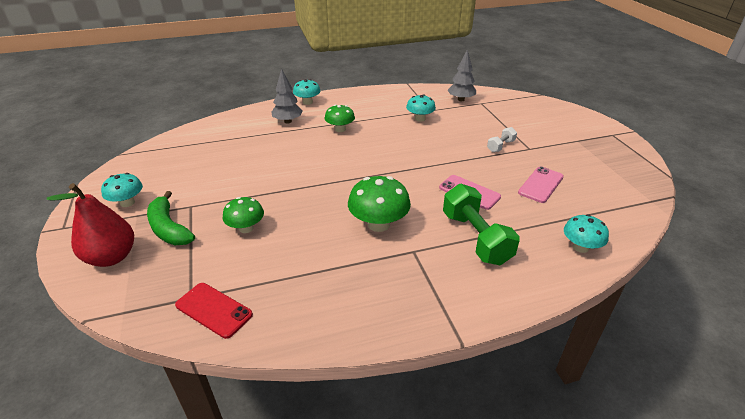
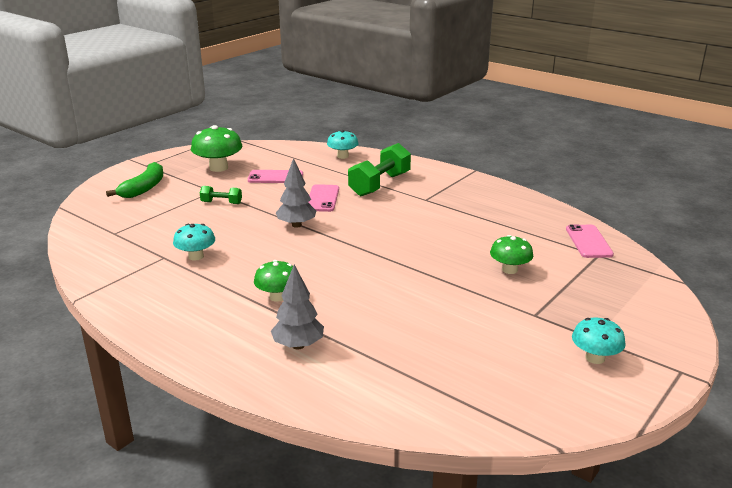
camera: 125 degrees left, 10 degrees down
red pear [47,183,134,267] -> none
green banana [147,191,195,245] -> green banana moved to [106,162,163,198]
red phone [175,283,253,339] -> pink phone [566,224,614,258]
turquoise mushroom [293,79,321,105] -> none
green mushroom [348,176,411,232] -> green mushroom moved to [191,125,242,172]
grey tree [448,49,476,101] -> grey tree moved to [276,158,316,228]
white dumbbell [487,127,517,152] -> green dumbbell [200,186,242,204]

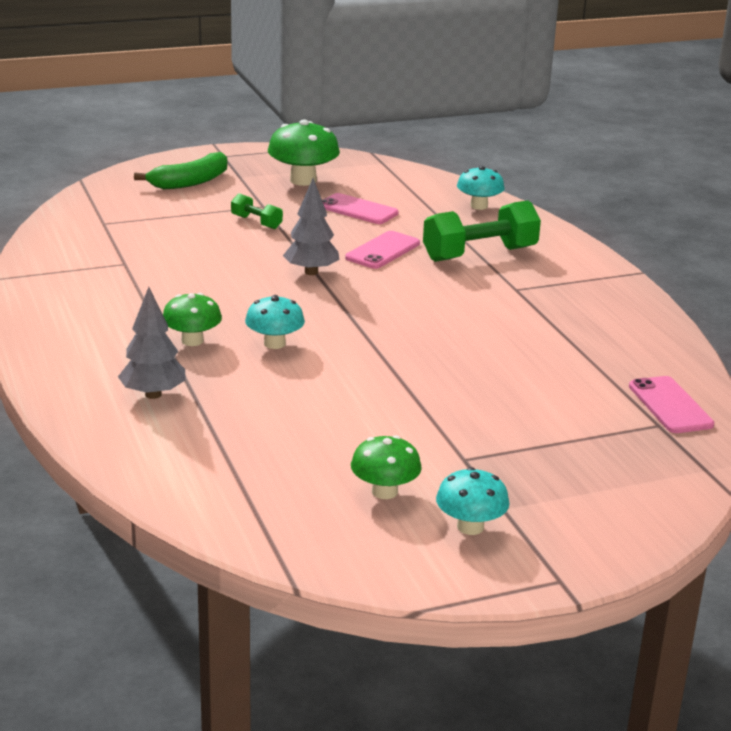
camera: 30 degrees right, 0 degrees up
turquoise mushroom [173,224,215,261] -> turquoise mushroom moved to [245,295,305,349]
green mushroom [490,235,533,274] -> green mushroom moved to [351,435,422,499]
pink phone [566,224,614,258] -> pink phone turned 45 degrees counterclockwise [629,376,714,433]

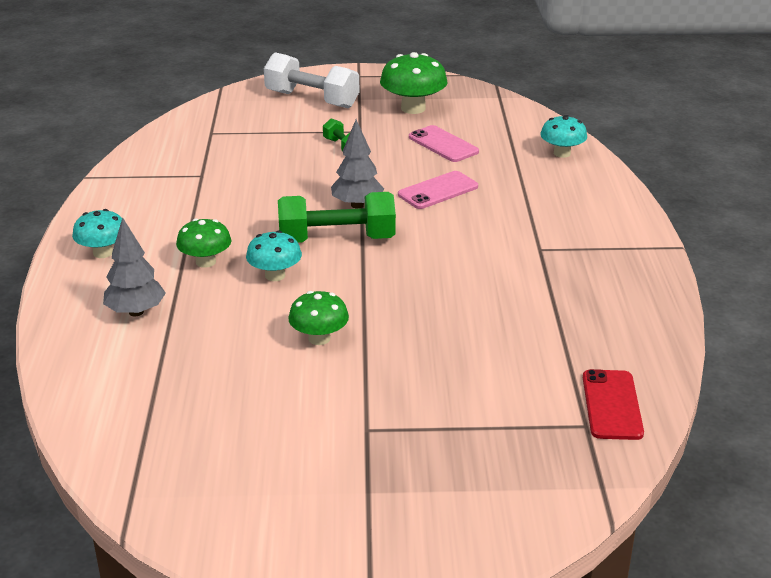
camera: 20 degrees right, 5 degrees up
green banana [134,152,227,189] -> white dumbbell [264,52,359,108]
green mushroom [351,435,422,499] -> green mushroom moved to [288,291,349,345]
green dumbbell [423,200,541,262] -> green dumbbell moved to [278,192,396,243]
turquoise mushroom [436,467,510,535] -> turquoise mushroom moved to [72,209,122,258]
pink phone [629,376,714,433] -> red phone [583,369,644,440]

